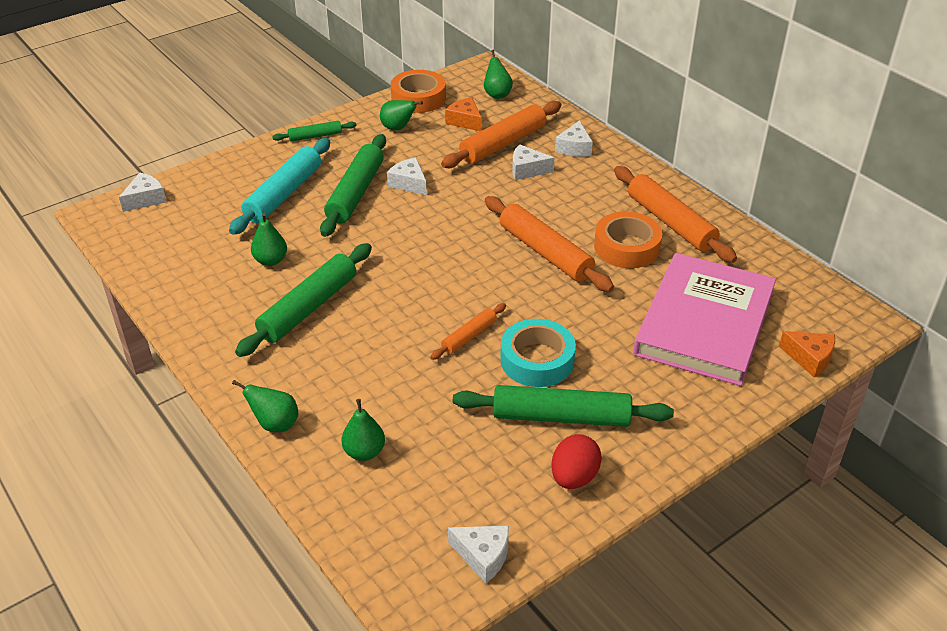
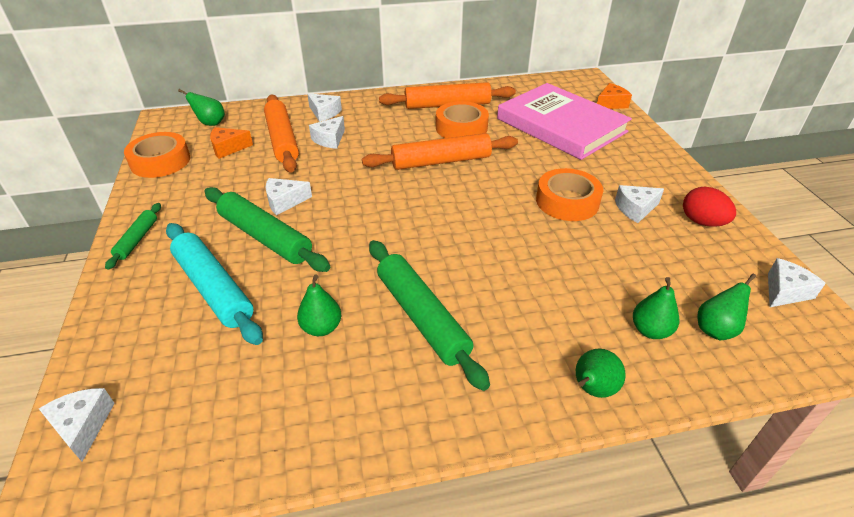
camera: 65 degrees left, 0 degrees up
green pear [380,100,423,131] -> green pear moved to [698,274,756,340]
orange rolling pin [430,303,506,360] -> none
green rolling pin [453,385,674,427] -> white cheese [615,185,664,223]
turquoise tape [500,319,576,387] -> orange tape [536,168,603,221]

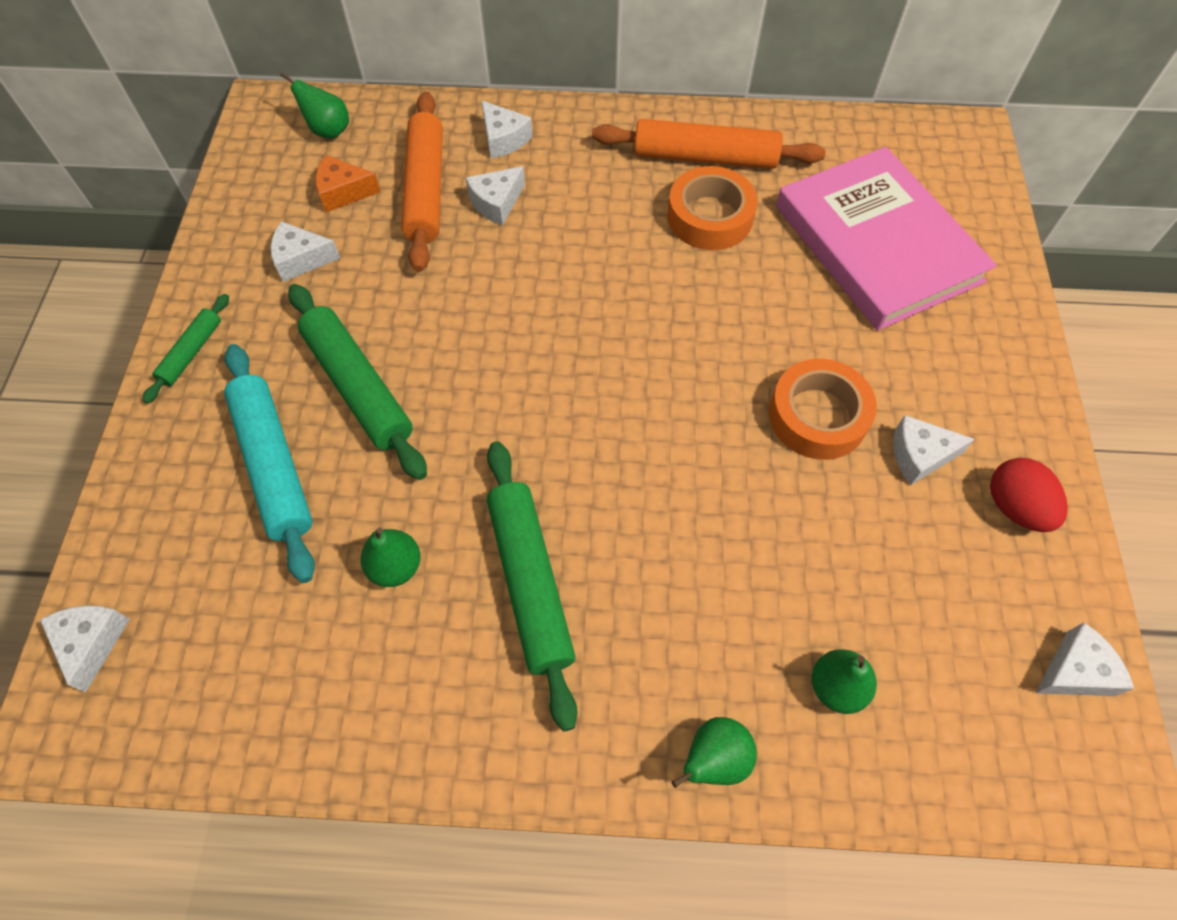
camera: 15 degrees right, 20 degrees up
orange tape [124,132,190,178] -> none
white cheese [265,178,312,215] -> white cheese moved to [270,221,340,282]
orange rolling pin [362,133,518,170] -> none
orange cheese [597,83,632,109] -> none
green pear [698,274,756,340] -> none

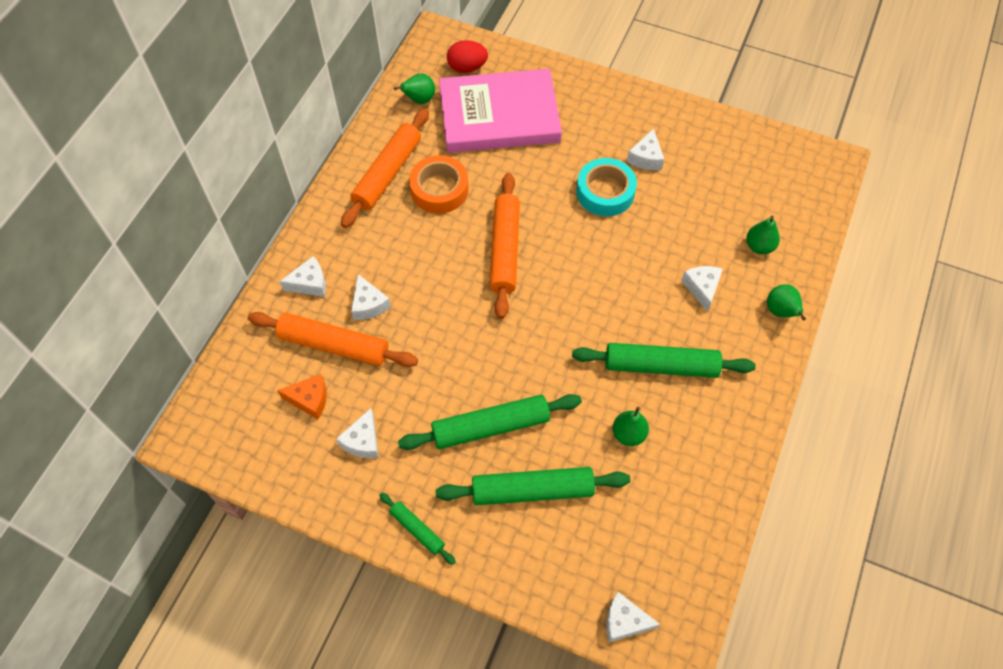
camera: 70 degrees left, 0 degrees up
turquoise rolling pin [224,344,315,583] -> green rolling pin [436,467,630,505]
green pear [280,72,349,139] -> green pear moved to [394,73,435,104]
orange cheese [315,155,381,213] -> orange cheese turned 105 degrees counterclockwise [277,374,327,419]
orange tape [769,359,877,460] -> turquoise tape [576,158,637,216]
red egg [990,458,1068,532] -> red egg moved to [447,40,488,73]
white cheese [1035,623,1134,696] -> white cheese moved to [681,266,723,312]
none -> orange rolling pin [490,173,520,319]

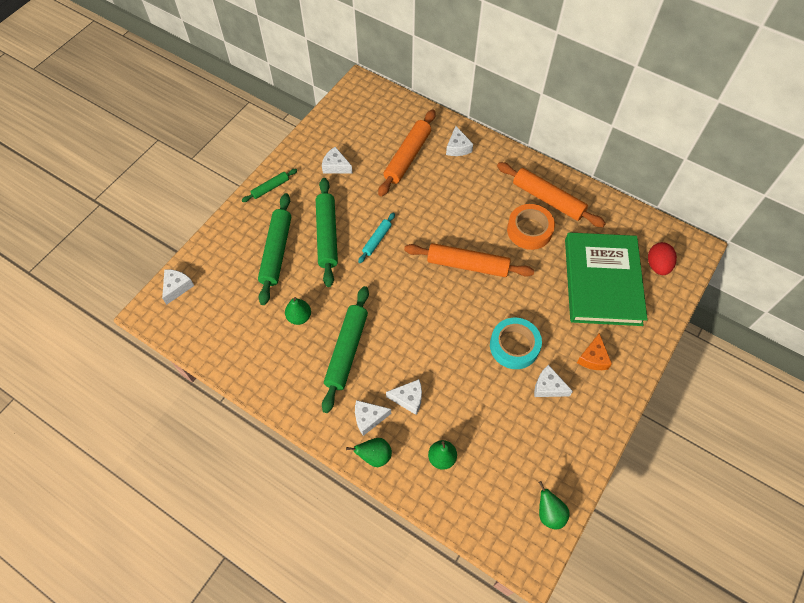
camera: 100 degrees right, 0 degrees up
orange cheese [277,374,327,419] -> orange cheese moved to [577,333,612,370]
white cheese [351,274,391,320] -> white cheese moved to [355,400,391,436]
green pear [394,73,435,104] -> green pear moved to [539,481,570,529]
pink book [439,69,562,153] -> green book [565,232,648,326]
none -> turquoise rolling pin [358,213,395,263]

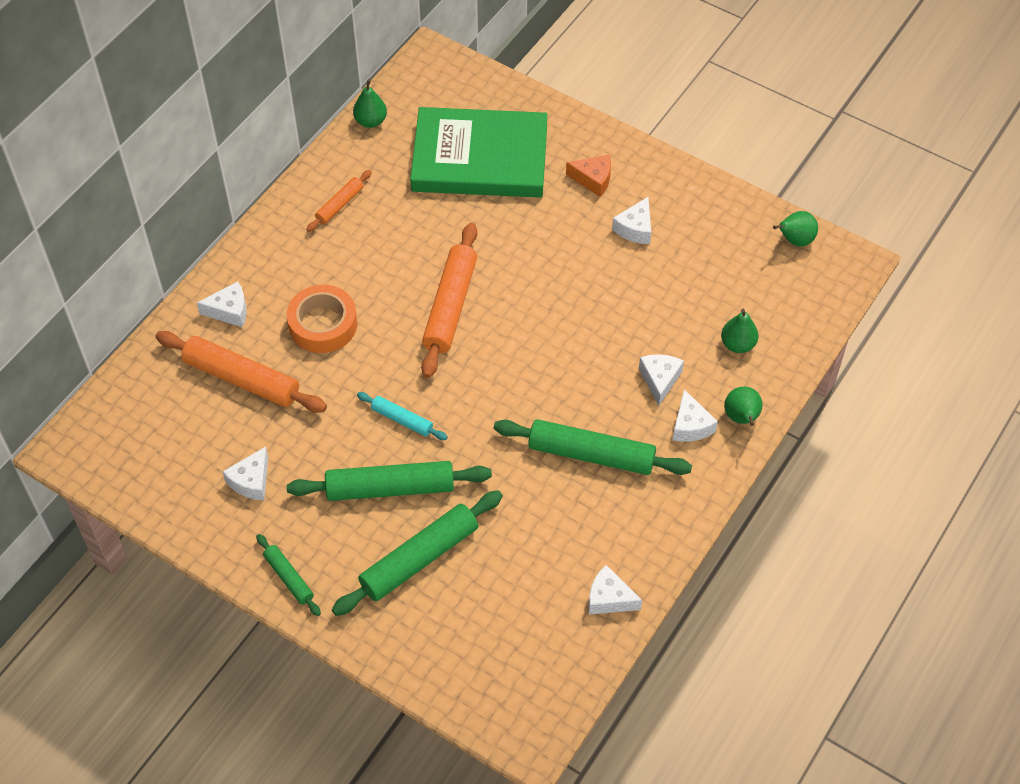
camera: 90 degrees left, 5 degrees down
white cheese [162,270,194,305] -> white cheese moved to [589,565,642,615]
green rolling pin [258,193,291,305] -> green rolling pin turned 45 degrees counterclockwise [332,490,503,616]
green pear [285,297,311,325] -> green pear moved to [353,79,387,128]
turquoise tape [490,318,542,369] -> none
orange rolling pin [497,162,606,227] -> orange rolling pin [306,170,372,232], size x0.53
orange tape [507,204,555,250] -> orange tape moved to [287,285,357,353]
red egg [648,242,677,275] -> none

